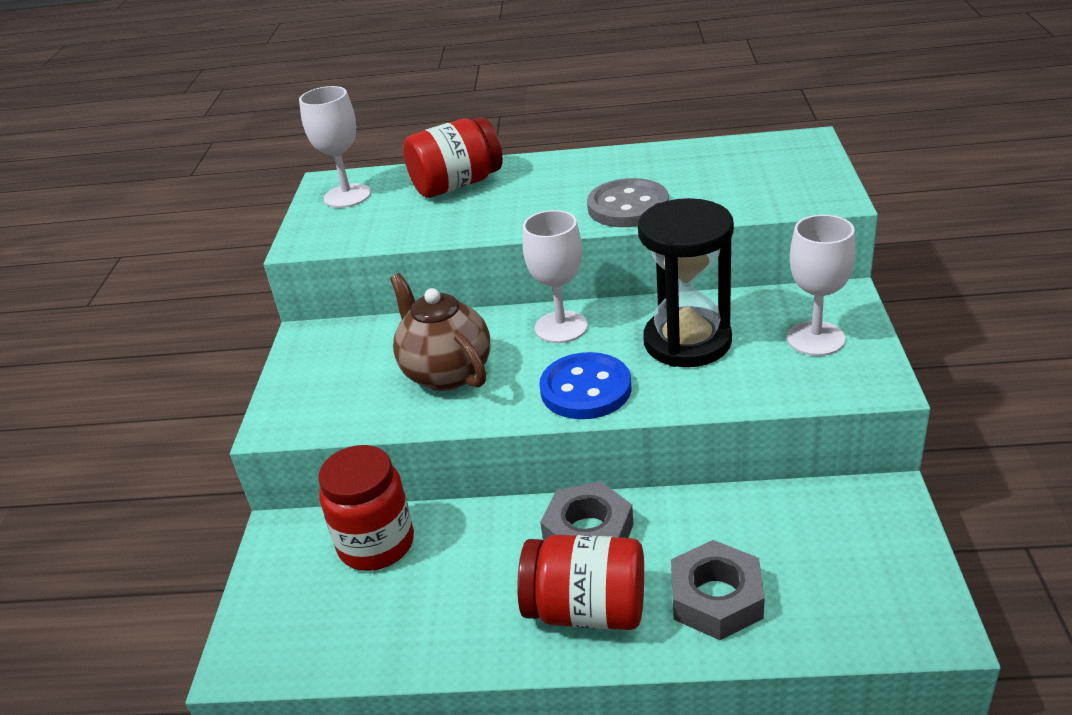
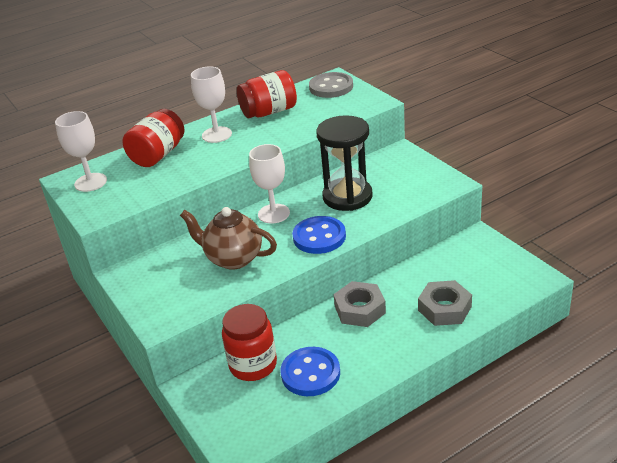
camera: 35 degrees left, 0 degrees up
red jar [517,535,644,630] -> red jar moved to [237,70,297,118]
grey button [587,178,669,227] -> grey button moved to [309,72,353,98]
white goblet [787,215,856,356] -> white goblet moved to [191,66,232,143]
none -> blue button [280,347,340,396]

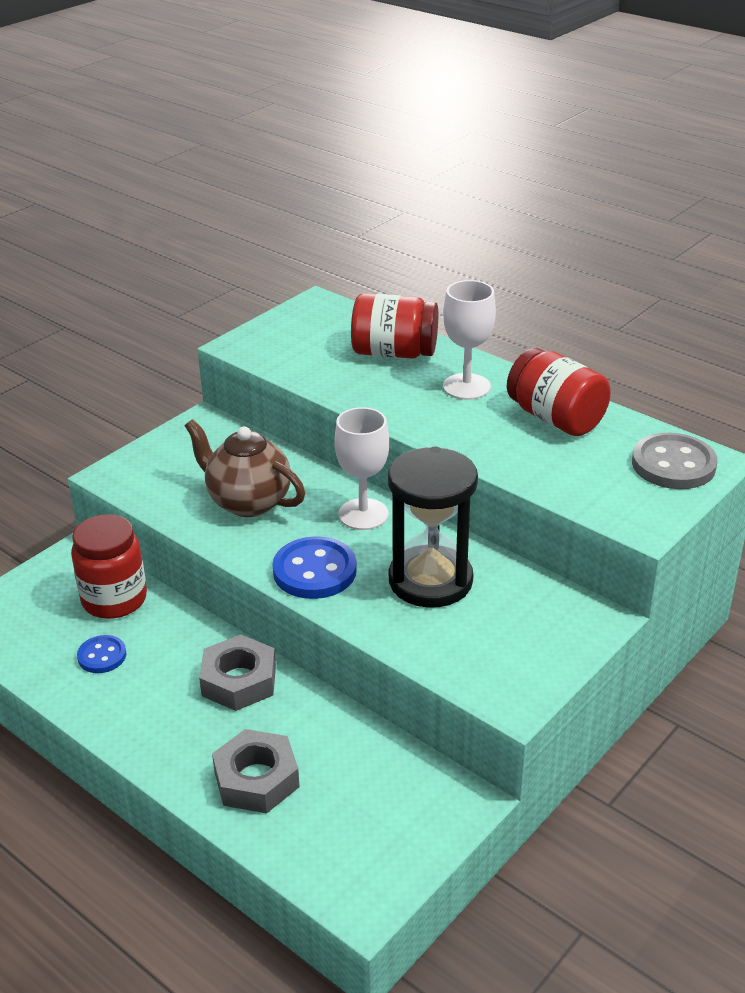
camera: 70 degrees right, 0 degrees up
white goblet [55,111,107,192] -> none
brown teapot [180,207,277,270] -> brown teapot turned 60 degrees counterclockwise [185,419,305,517]
blue button [280,347,340,396] -> blue button [77,635,127,673], size x0.58

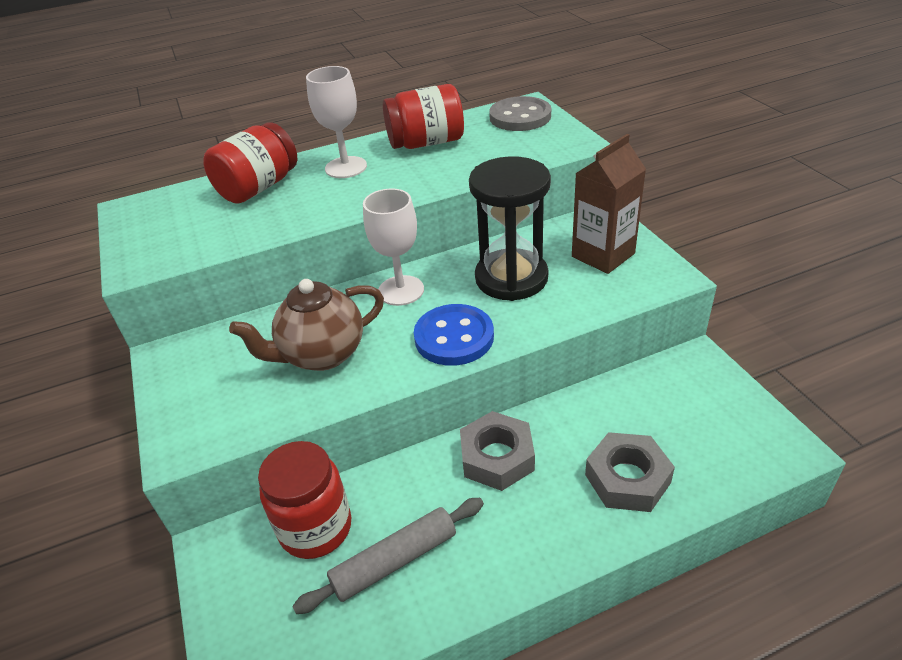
camera: 60 degrees left, 5 degrees up
blue button [77,635,127,673] -> grey rolling pin [292,498,484,614]
none -> brown carton [572,134,646,274]

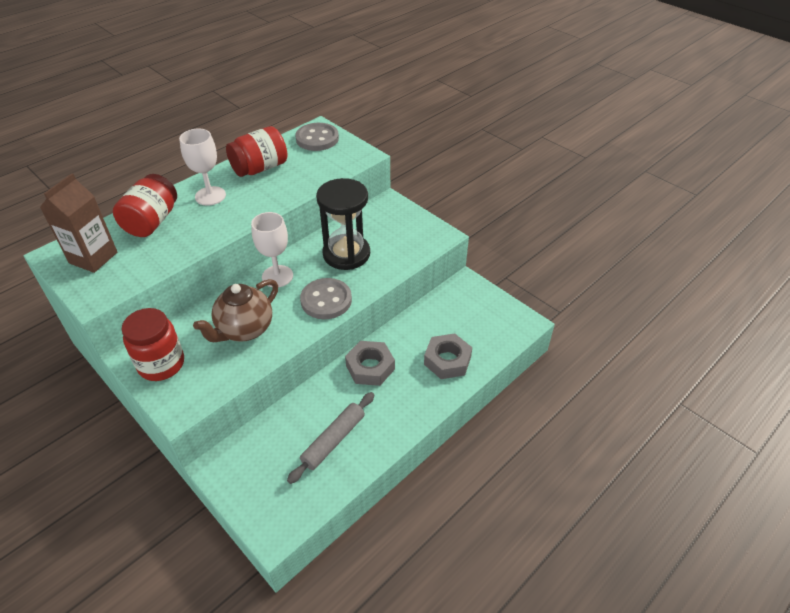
camera: 25 degrees left, 5 degrees up
red jar [258,441,352,559] -> red jar moved to [122,308,184,381]
blue button [414,304,494,366] -> grey button [300,278,352,319]
brown carton [572,134,646,274] -> brown carton moved to [40,173,118,273]

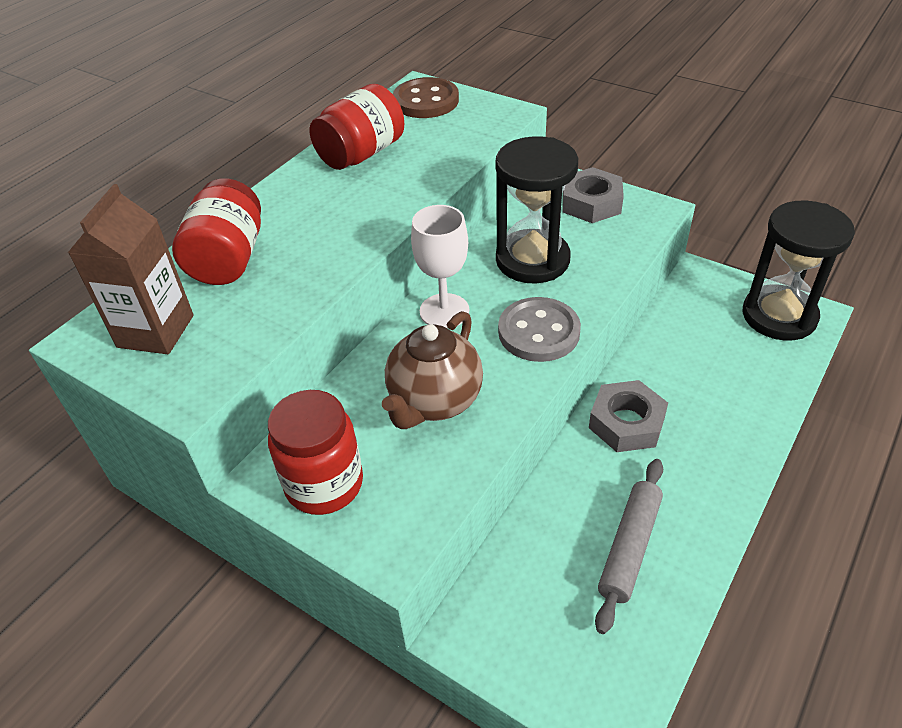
camera: 10 degrees left, 0 degrees up
white goblet [179,128,226,205] -> none
grey button [295,123,339,151] -> brown button [393,77,459,118]
grey nut [424,333,472,379] -> grey nut moved to [563,167,624,223]
none -> black hourglass [743,200,855,341]

